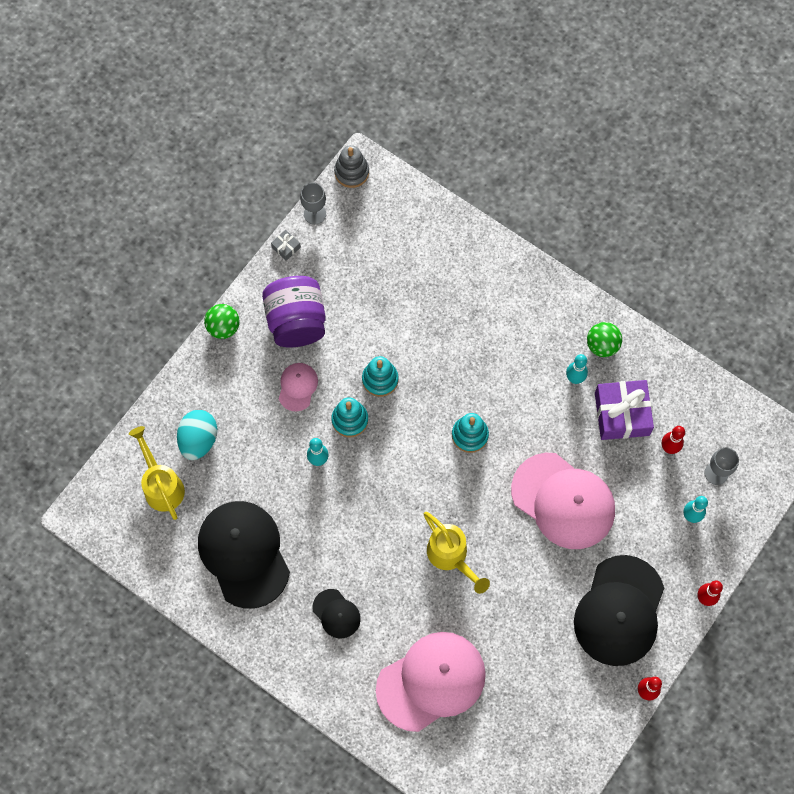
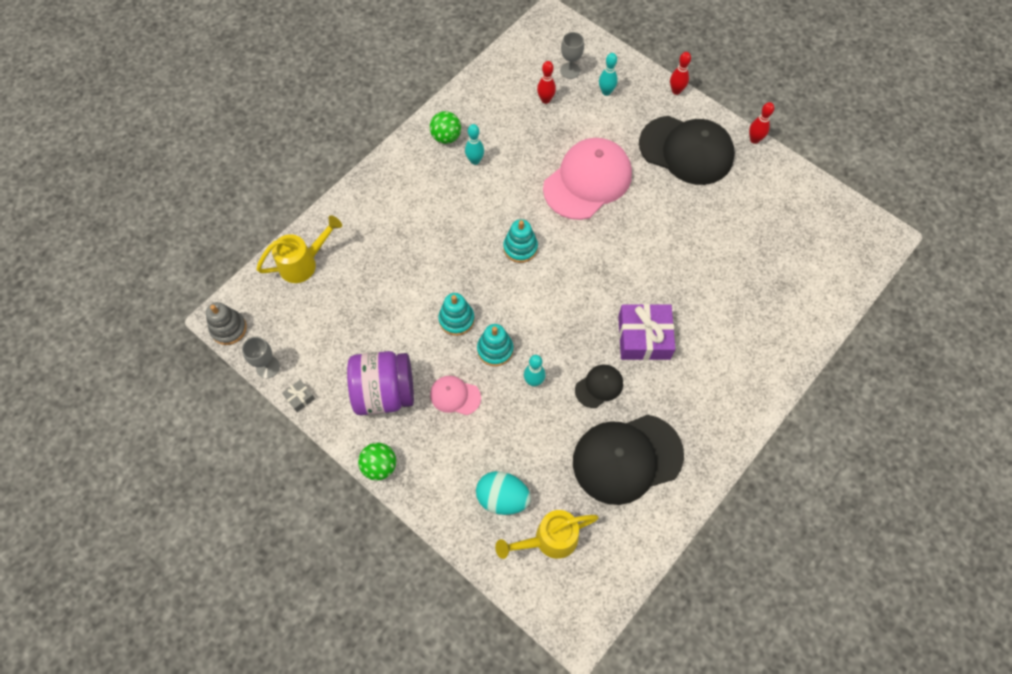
camera: 85 degrees left, 5 degrees down
black cap [312,589,361,639] -> black cap moved to [575,365,623,408]
pink cap [376,632,486,732] -> none
yellow watering can [424,512,490,594] -> yellow watering can moved to [256,215,342,283]
purple gift [595,380,654,440] -> purple gift moved to [618,304,675,360]

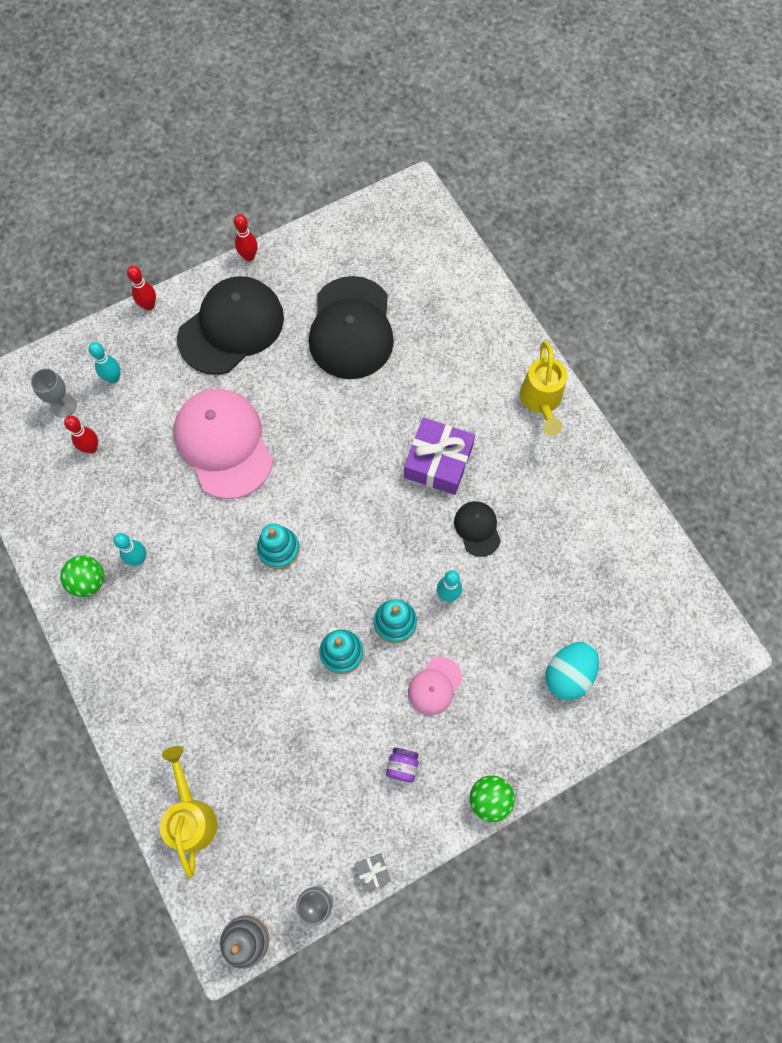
camera: 70 degrees left, 5 degrees up
purple jar [347,351,414,415] -> purple jar [386,748,419,782], size x0.40
yellow watering can [495,510,599,559] -> yellow watering can moved to [520,341,567,436]
black cap [573,415,684,505] -> black cap moved to [309,276,394,379]

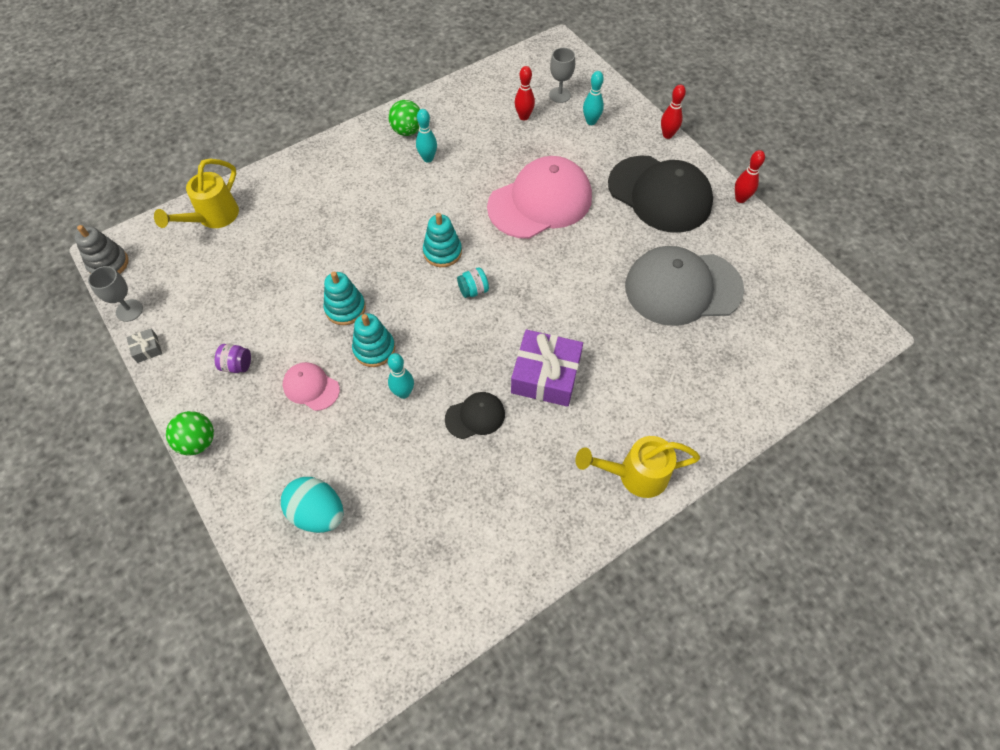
camera: 85 degrees right, 10 degrees down
yellow watering can [160,746,217,879] -> yellow watering can turned 135 degrees clockwise [154,159,239,228]
black cap [309,276,394,379] -> grey cap [625,246,744,326]
none -> turquoise jar [457,267,489,298]

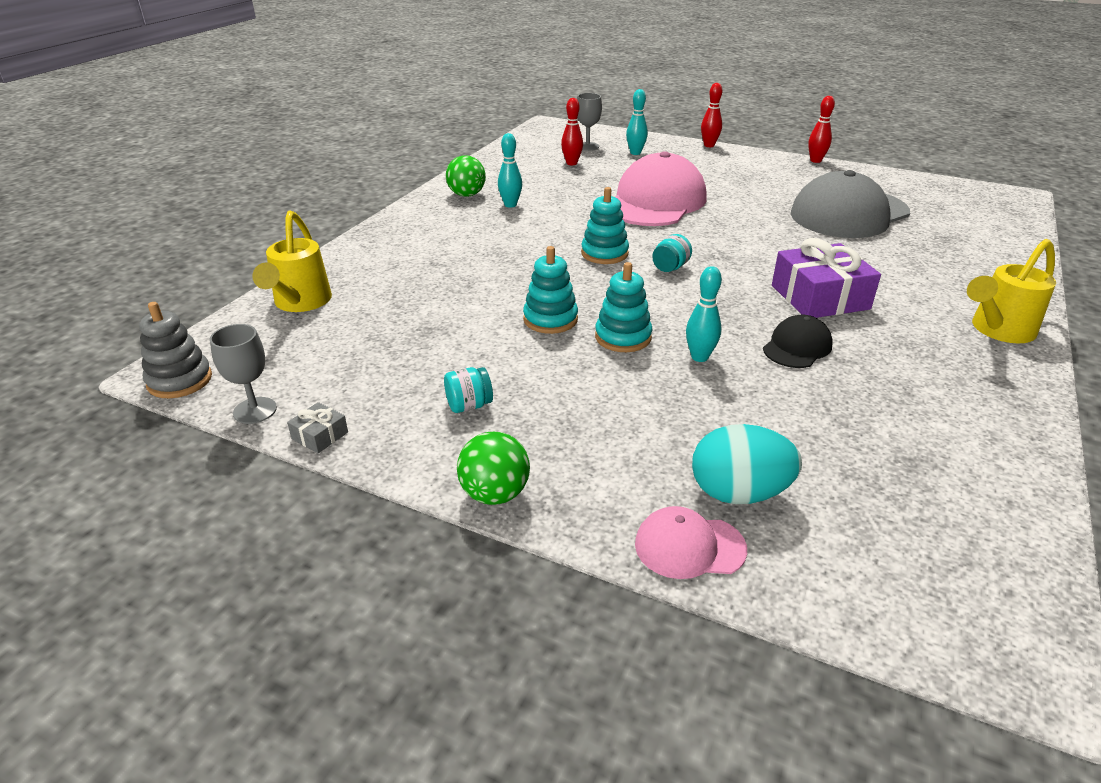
camera: 30 degrees left, 25 degrees down
purple jar [215,344,251,373] -> turquoise jar [444,367,493,413]
pink cap [283,362,340,411] -> pink cap moved to [635,506,747,579]
black cap [608,155,713,233] -> none

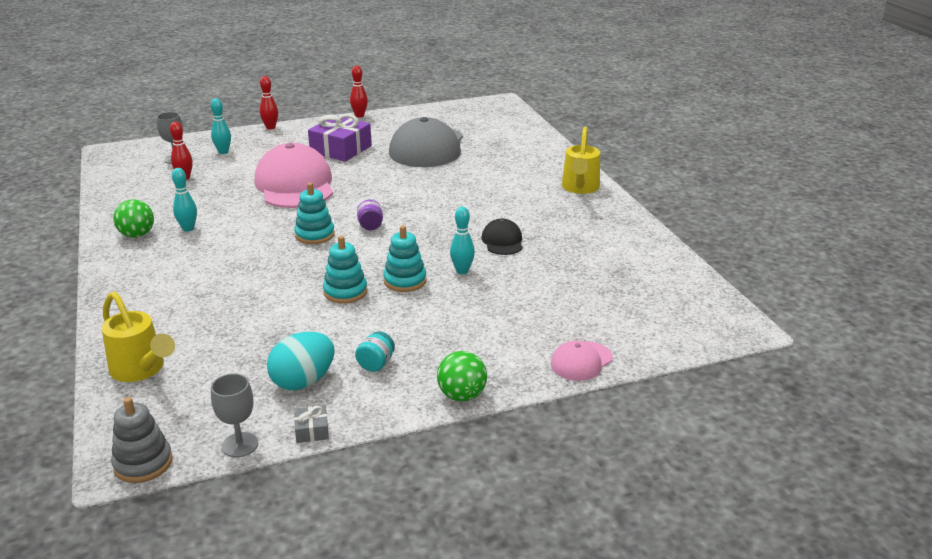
camera: 45 degrees left, 5 degrees down
turquoise jar [652,234,692,272] -> purple jar [357,200,383,230]
turquoise egg [692,424,802,504] -> turquoise egg moved to [267,332,335,390]
purple gift [772,238,881,318] -> purple gift moved to [308,114,372,162]

